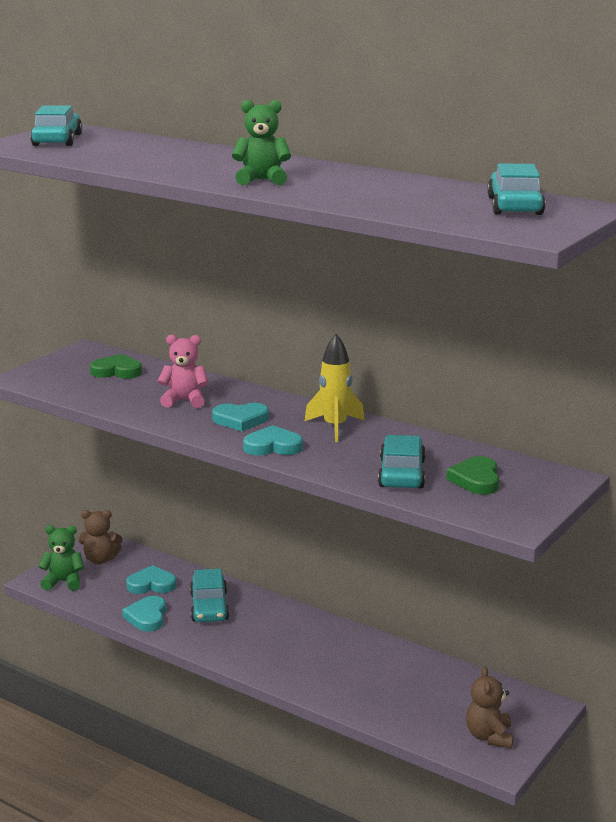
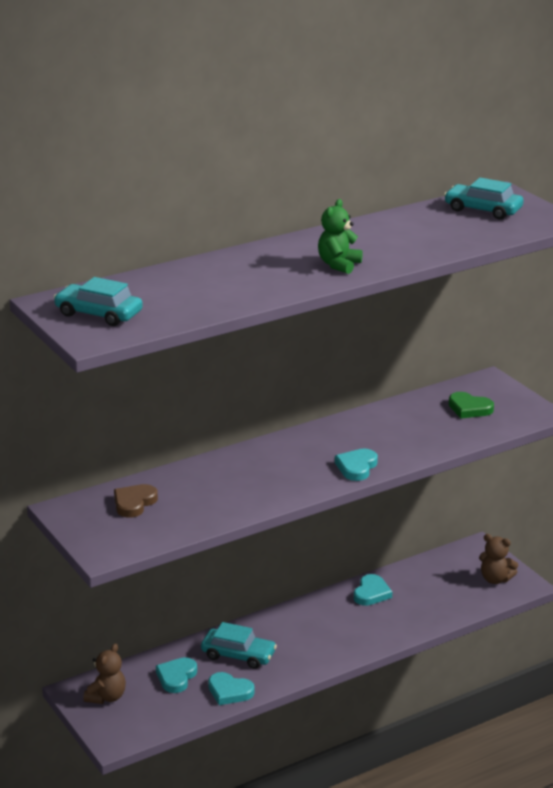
camera: 65 degrees left, 5 degrees up
green teddy bear [38,525,84,591] -> none
green heart [90,354,142,379] -> brown heart [114,484,158,518]
pink teddy bear [158,334,209,408] -> none
turquoise heart [212,403,269,431] -> turquoise heart moved to [354,574,392,606]
yellow rocket [305,334,364,442] -> none
turquoise car [378,435,426,488] -> none

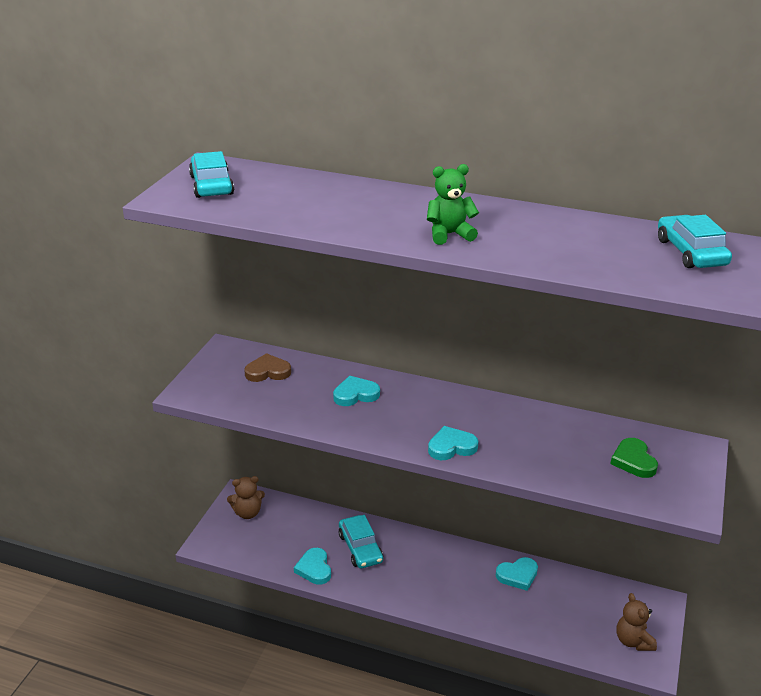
camera: 50 degrees right, 5 degrees up
turquoise heart [156,657,197,693] -> turquoise heart moved to [333,376,380,406]

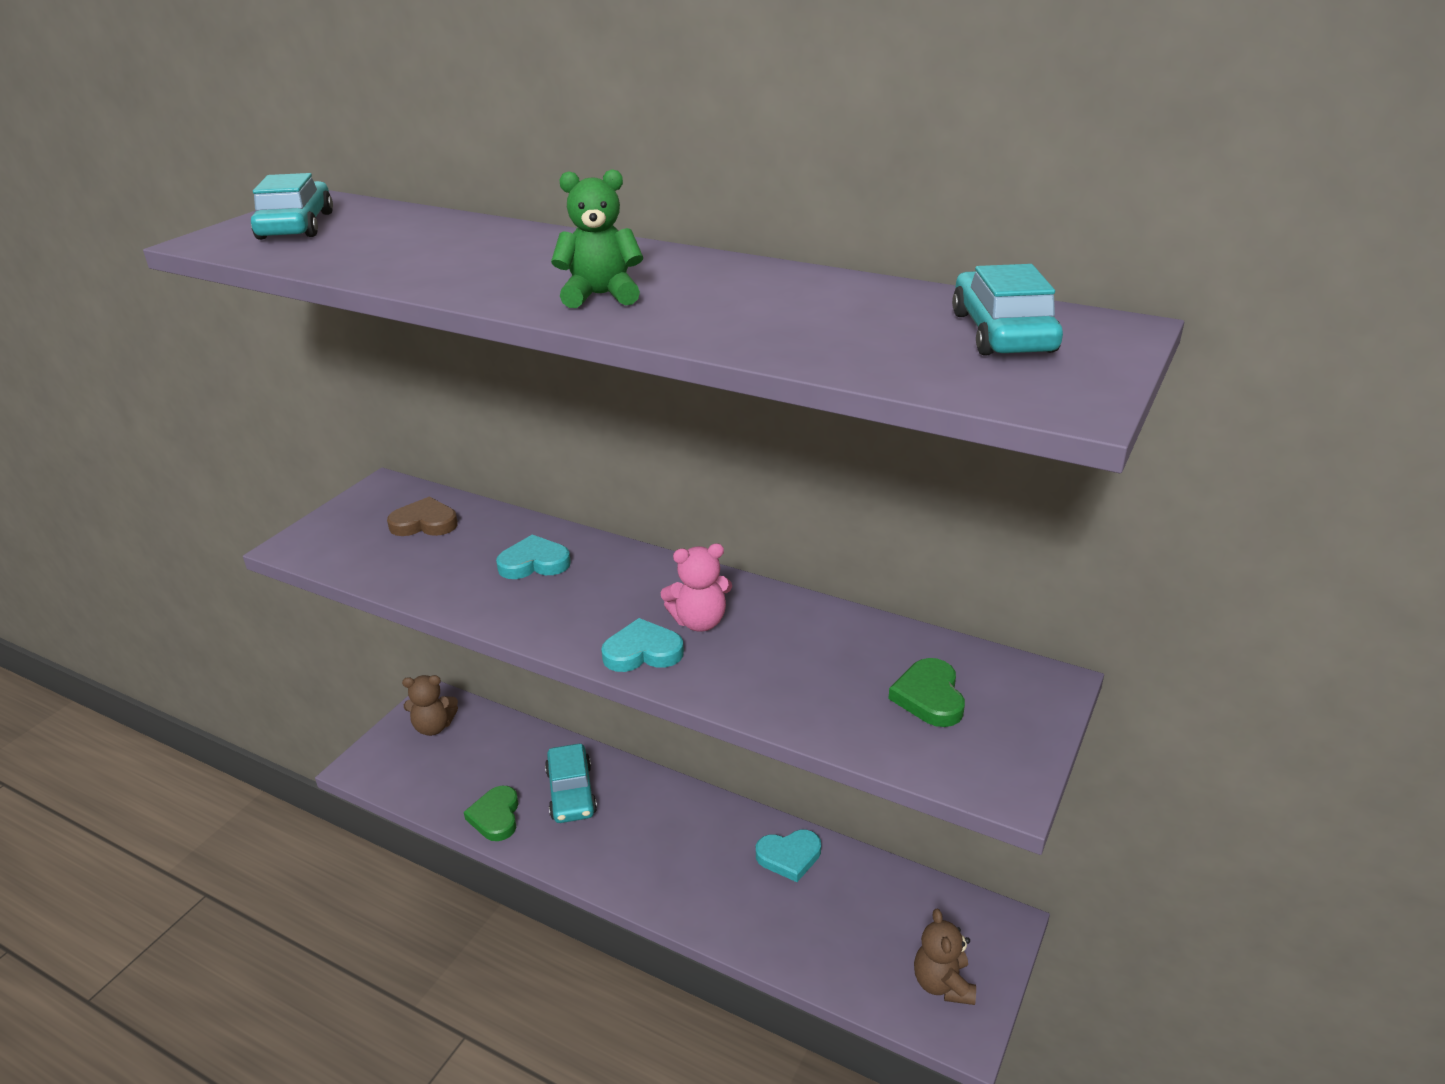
camera: 10 degrees right, 0 degrees up
turquoise heart [294,548,331,585] -> green heart [464,786,519,841]
none -> pink teddy bear [661,543,732,632]

